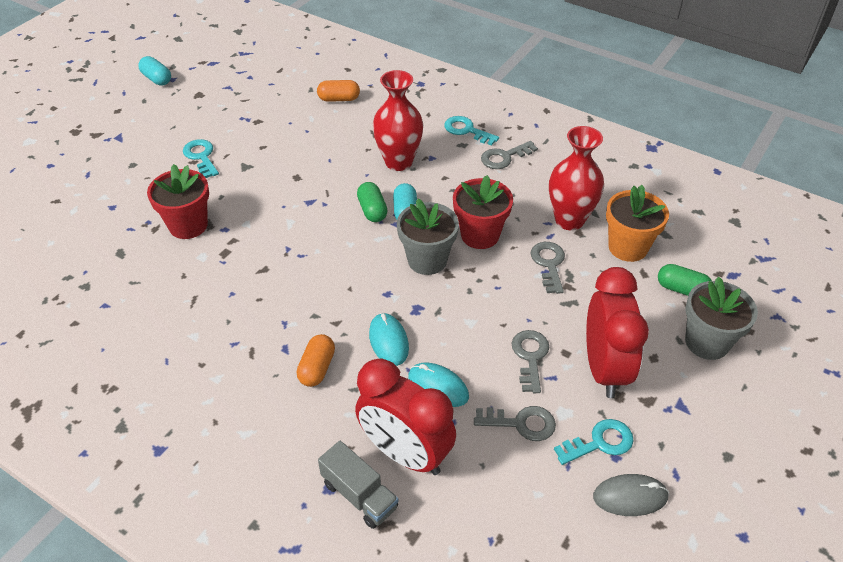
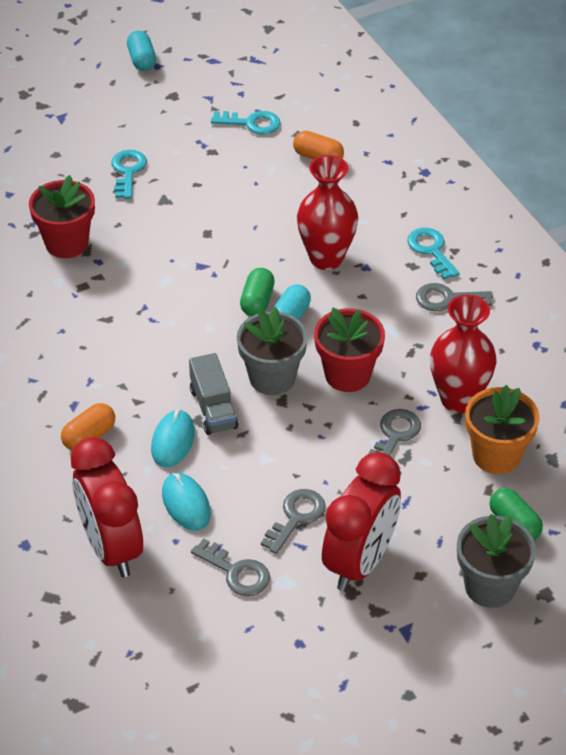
camera: 30 degrees right, 0 degrees up
grey truck [318,441,399,529] -> grey truck moved to [189,353,238,435]
turquoise key [554,419,633,465] -> turquoise key moved to [211,111,280,135]
grey mouse [593,474,669,516] -> none

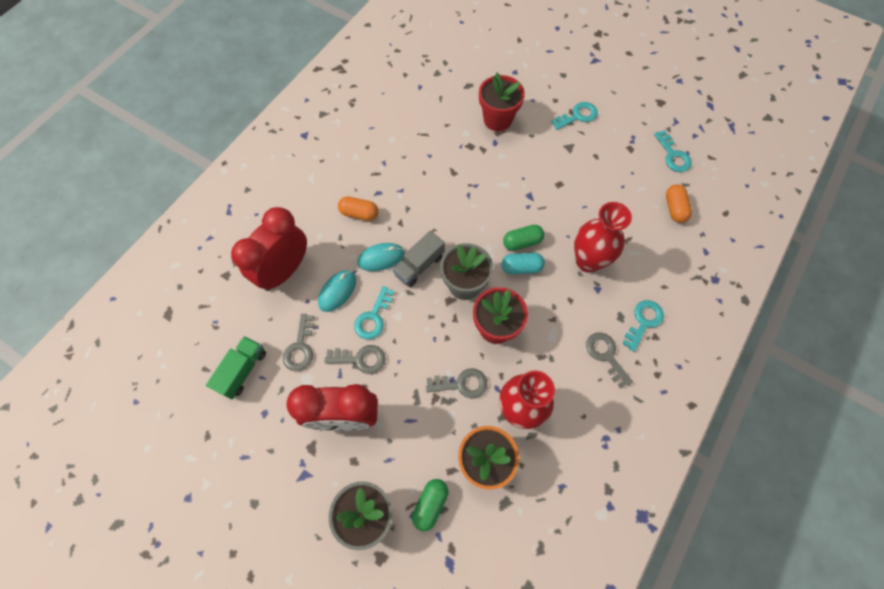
camera: 60 degrees right, 20 degrees up
turquoise capsule [127,31,156,71] -> none
none -> green truck [206,336,266,399]
none -> turquoise key [354,286,394,340]

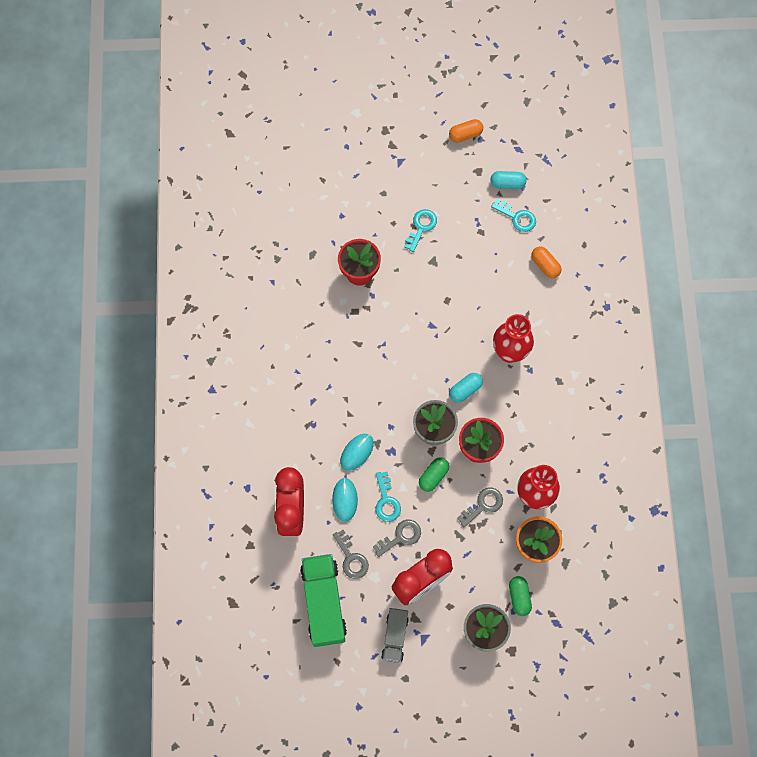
camera: 35 degrees left, 5 degrees up
green truck [206,336,266,399] -> green truck [300,554,347,647], size x1.72
orange capsule [338,196,378,221] -> orange capsule moved to [449,119,483,142]
grey truck [393,231,445,287] -> grey truck moved to [381,608,409,663]
green capsule [503,225,544,251] -> green capsule moved to [419,457,449,492]
grey key [586,332,633,388] -> none
turquoise key [623,300,664,352] -> none
none -> turquoise capsule [490,171,527,189]

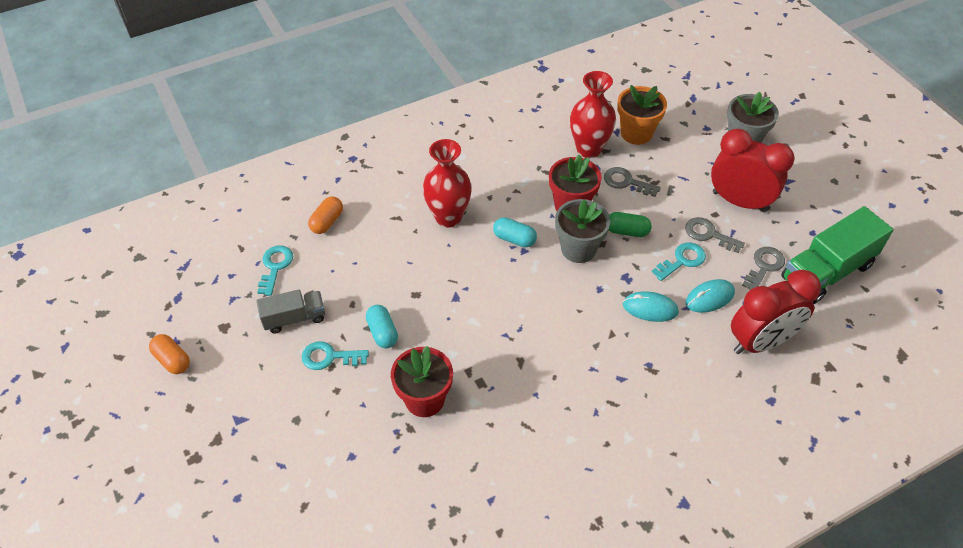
camera: 115 degrees left, 20 degrees down
grey truck [381,608,409,663] -> grey truck moved to [257,289,325,334]
turquoise capsule [490,171,527,189] -> turquoise capsule moved to [366,305,398,348]
green capsule [509,576,532,616] -> none

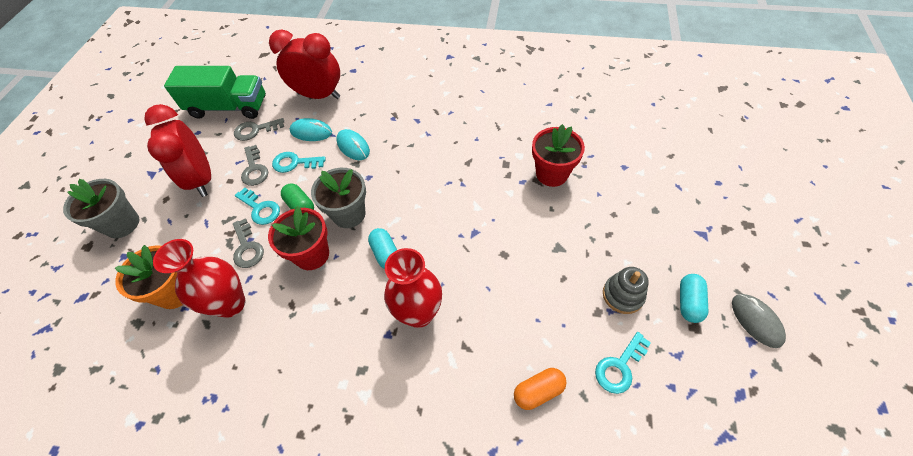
camera: 140 degrees left, 5 degrees up
orange capsule [149,334,190,374] -> grey mouse [732,294,786,348]
grey truck [257,289,325,334] -> grey stacking toy [603,267,649,314]
turquoise key [302,341,369,370] -> turquoise key moved to [235,188,280,225]
turquoise capsule [366,305,398,348] -> turquoise capsule moved to [680,274,708,323]

